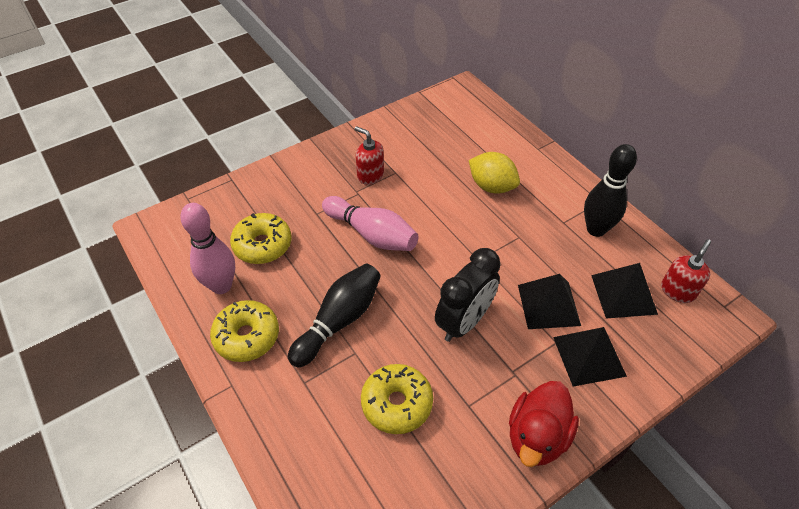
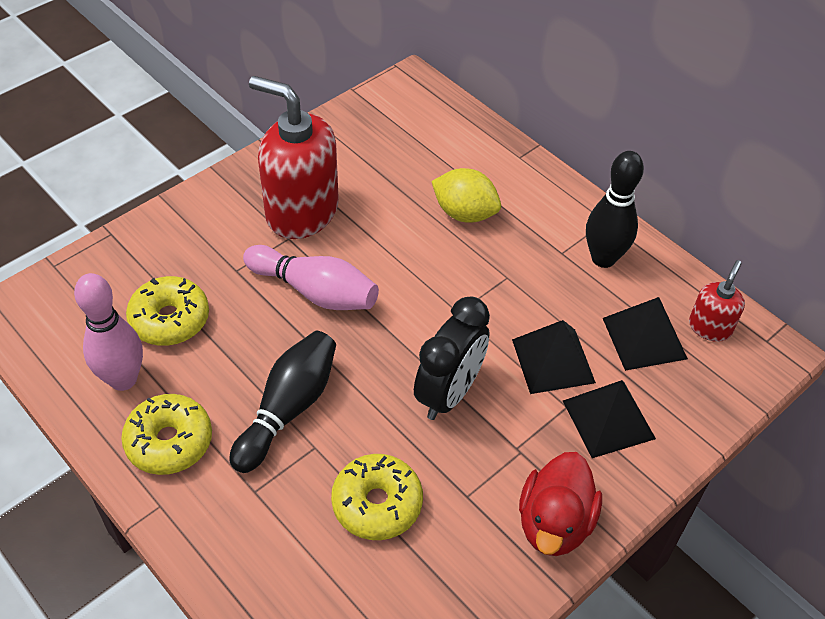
camera: 10 degrees left, 0 degrees up
red soap dispenser [355,126,384,185] -> red soap dispenser [249,76,339,239], size x2.05

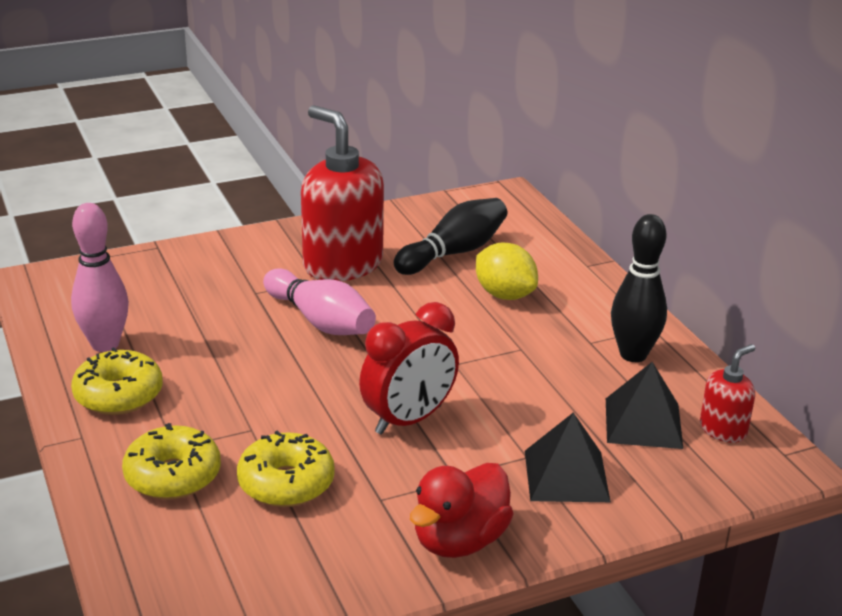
camera: 20 degrees right, 20 degrees down
yellow donut [126,276,209,346] -> yellow donut moved to [122,423,221,500]
black bowling pin [230,331,336,473] -> black bowling pin moved to [394,198,507,275]
black clock [414,297,490,420] -> red clock [359,302,459,435]
black pyramid [512,320,596,394] -> none

